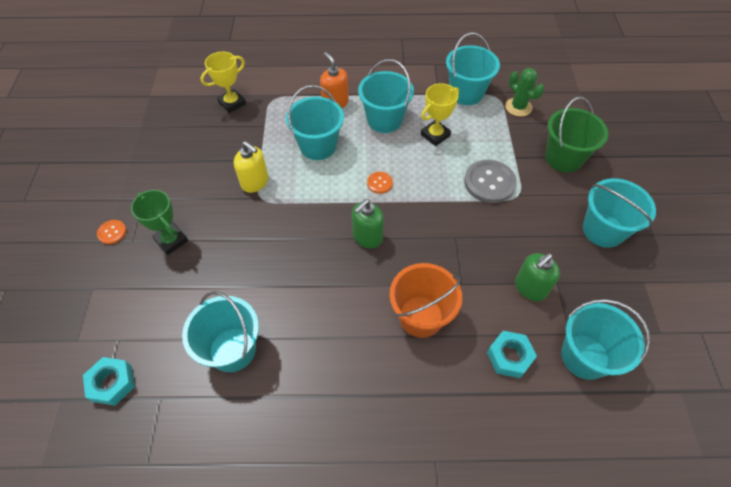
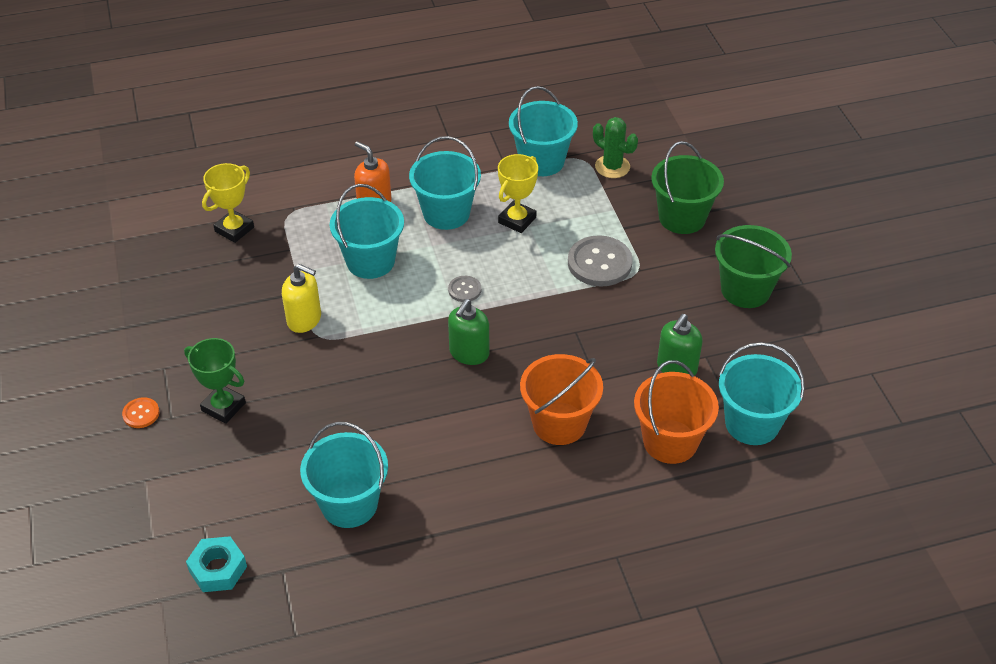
camera: 15 degrees left, 10 degrees down
orange button [367,172,393,194] -> grey button [448,276,481,302]
turquoise nut [487,331,537,378] -> orange bucket [634,360,719,464]
turquoise bucket [583,178,656,248] -> green bucket [715,225,792,308]

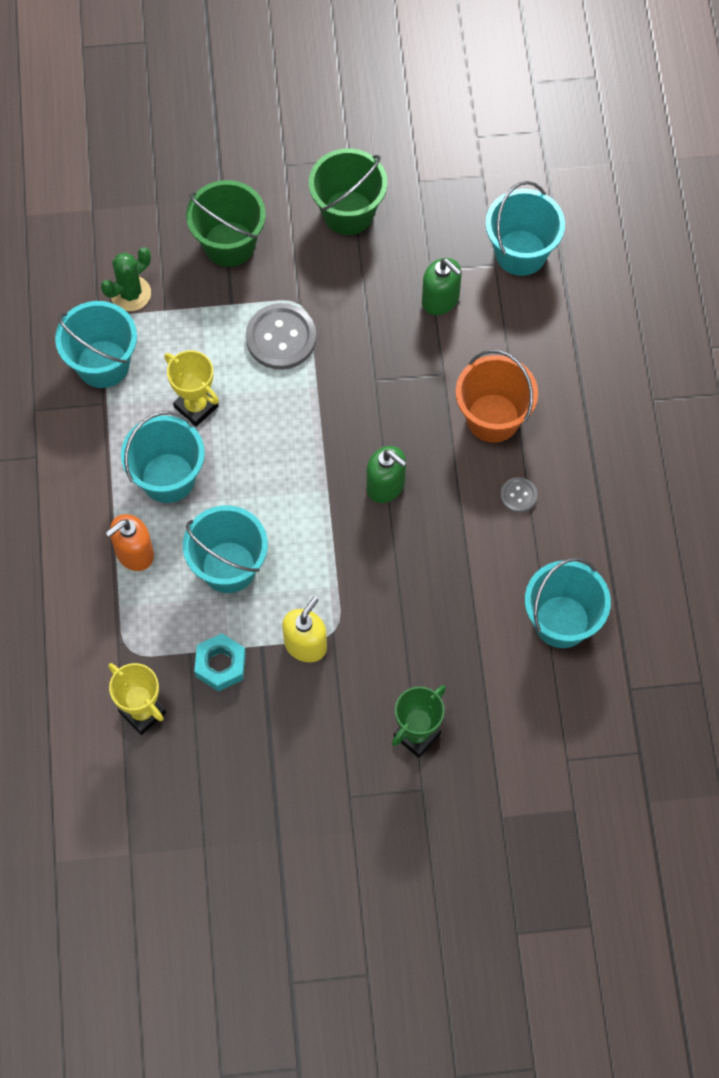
camera: 80 degrees left, 20 degrees up
orange button [122,397,160,428] -> none
turquoise nut [186,536,247,592] -> turquoise nut moved to [194,633,246,692]
grey button [448,276,481,302] -> grey button moved to [500,477,537,513]
orange bucket [634,360,719,464] -> none

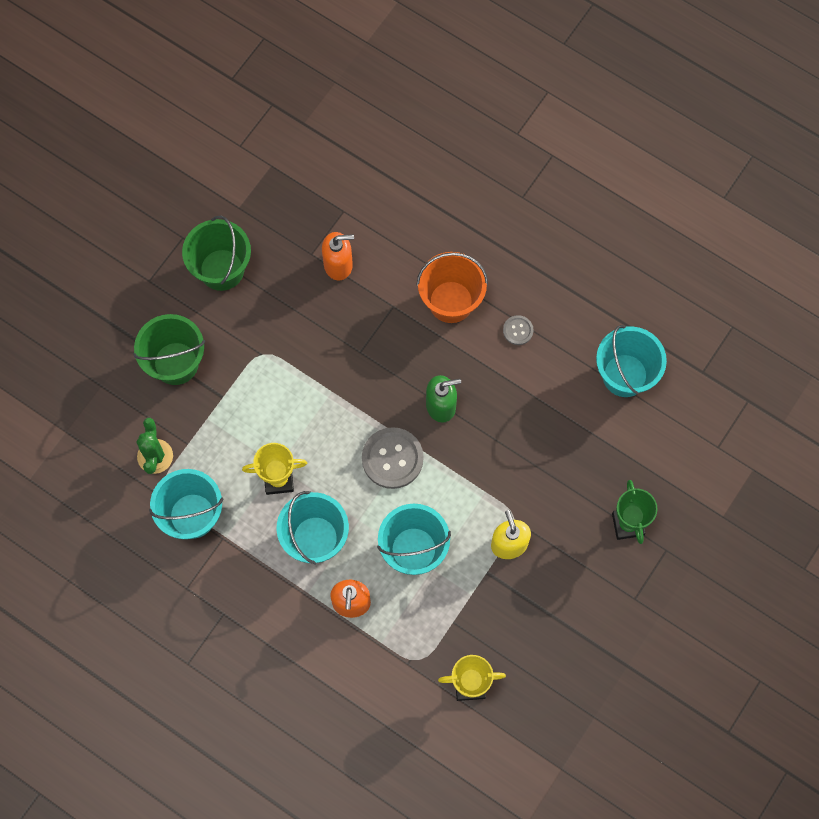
camera: 50 degrees left, 5 degrees up
turquoise nut [194,633,246,692] -> none
grey button [246,303,316,370] -> grey button moved to [362,427,424,489]
green soap dispenser [422,258,462,315] -> orange soap dispenser [322,232,354,280]
turquoise bucket [485,181,565,276] -> none

